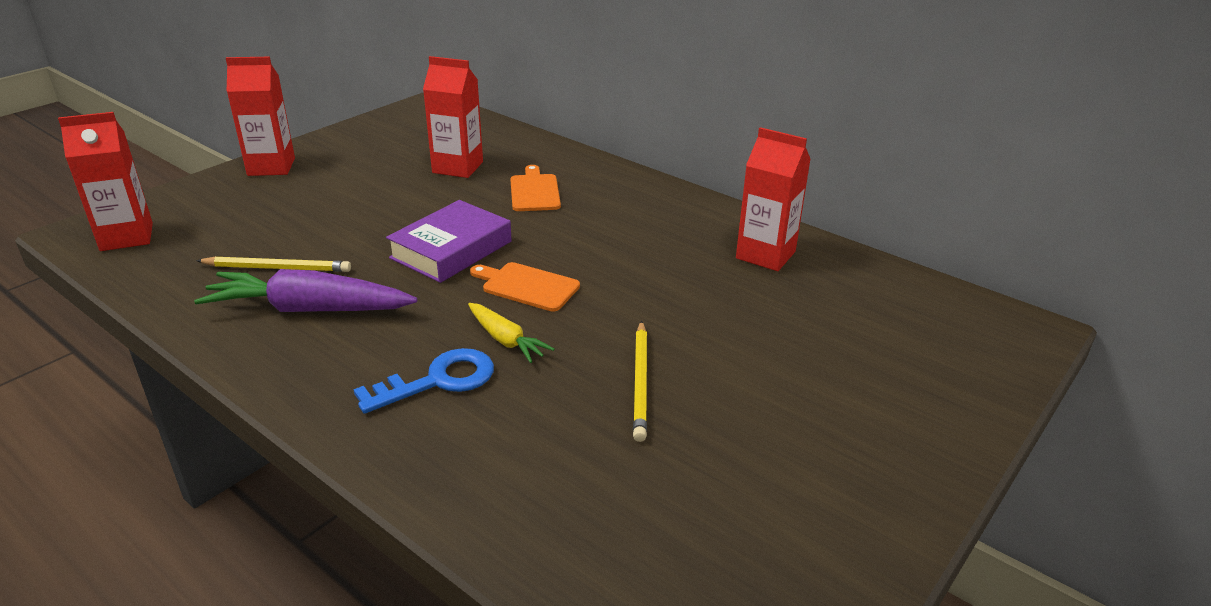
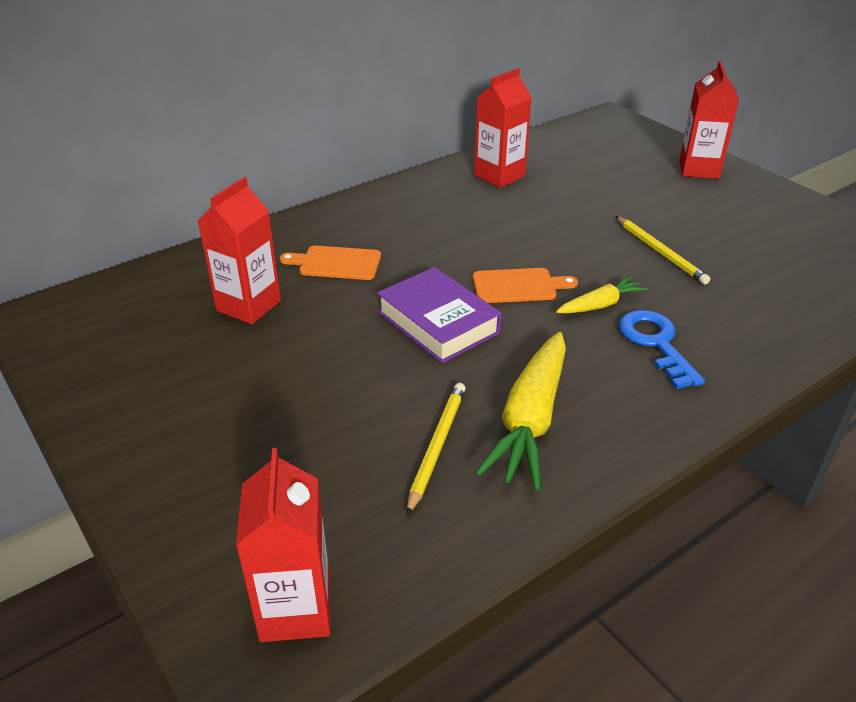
camera: 75 degrees left, 5 degrees up
purple carrot [194,269,417,312] -> yellow carrot [476,332,566,490]
red carton [226,57,295,176] -> red carton moved to [679,61,739,179]
orange cutting board [470,262,580,312] -> orange cutting board turned 135 degrees counterclockwise [473,268,578,303]
yellow pencil [633,321,647,442] -> yellow pencil turned 45 degrees clockwise [616,216,710,285]

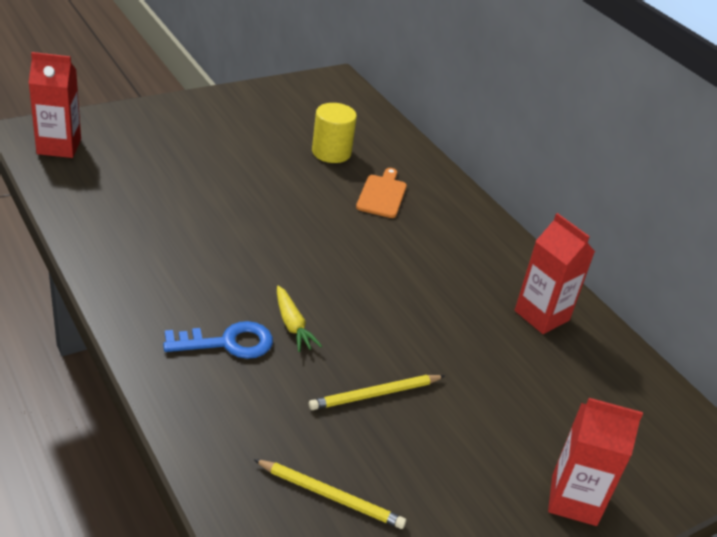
camera: 90 degrees right, 0 degrees up
red carton [198,177,281,324] -> yellow cylinder [312,103,357,163]
purple book [377,267,502,363] -> none
yellow pencil [407,383,466,515] -> yellow pencil moved to [254,459,406,529]
orange cutting board [473,268,578,303] -> none
yellow carrot [476,332,566,490] -> none

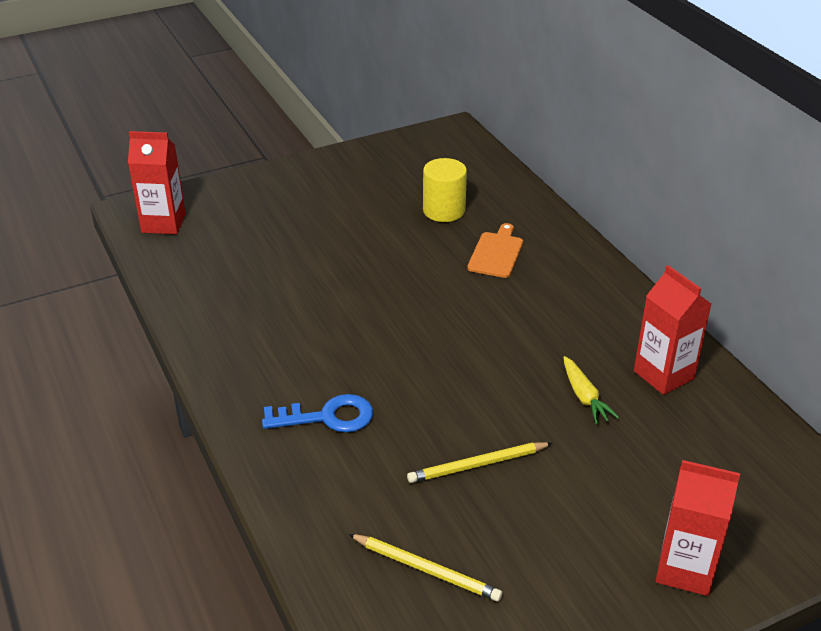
camera: 10 degrees right, 0 degrees up
yellow carrot [277,286,322,352] -> yellow carrot moved to [563,356,619,424]

